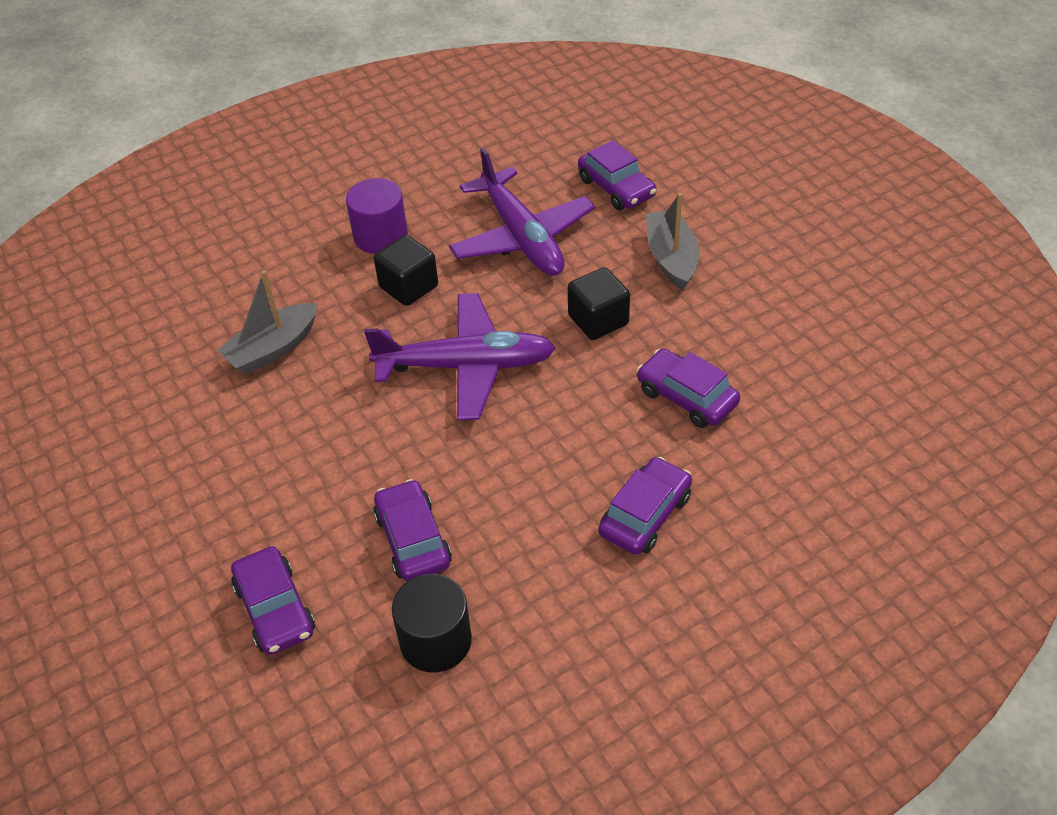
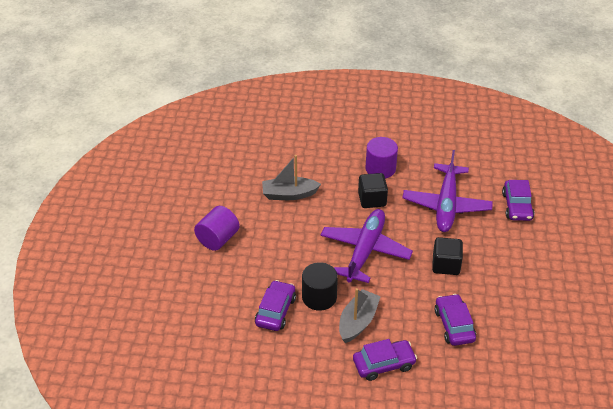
camera: 35 degrees right, 5 degrees down
purple car [231,546,315,655] -> none
purple plane [364,293,556,421] -> purple plane turned 105 degrees counterclockwise [321,209,413,283]
black cylinder [392,574,472,672] -> black cylinder moved to [302,262,338,311]
grey boat [646,193,699,290] -> grey boat moved to [339,288,381,343]
none -> purple cylinder [194,206,240,251]

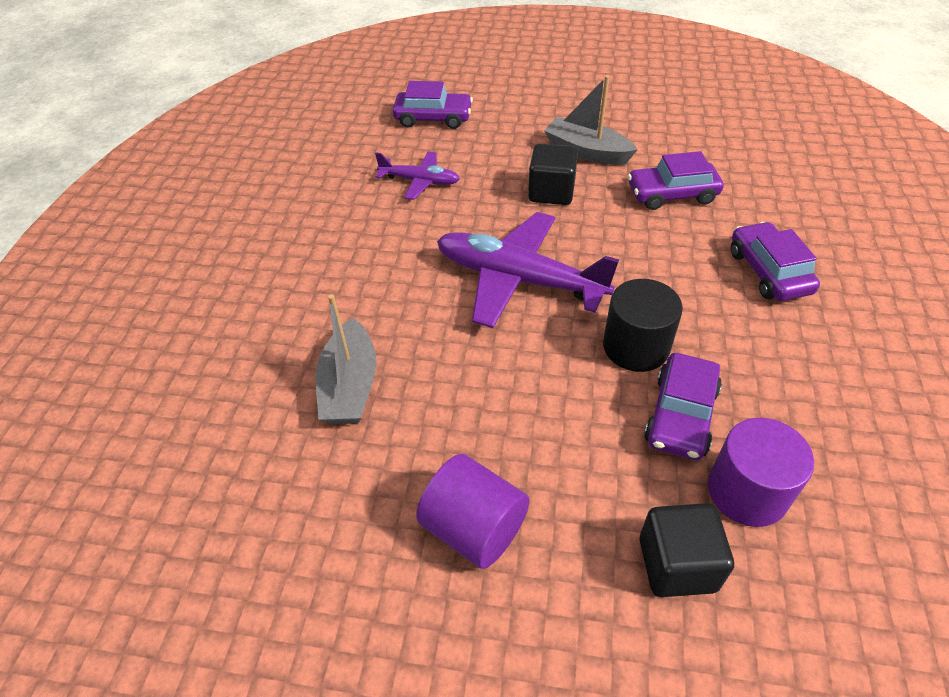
camera: 85 degrees left, 5 degrees up
purple car [255,280,296,331] -> purple car turned 90 degrees counterclockwise [644,353,722,460]
grey boat [339,288,381,343] -> grey boat moved to [544,75,638,165]
black cube [358,173,388,208] -> black cube moved to [639,503,734,597]
purple cylinder [365,137,398,178] -> purple cylinder moved to [708,418,814,527]
purple plane [403,150,493,232] -> purple plane [375,151,460,200], size x0.54

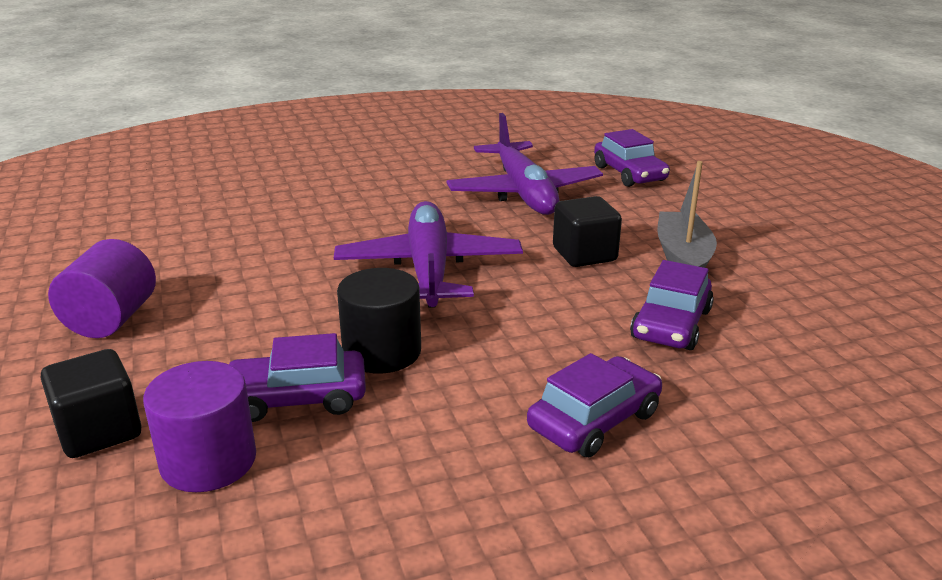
camera: 60 degrees right, 20 degrees down
grey boat [315,294,376,424] -> none
purple plane [375,151,460,200] -> purple plane [447,113,603,215], size x1.87
purple car [628,151,724,210] -> purple car turned 120 degrees counterclockwise [630,260,714,350]

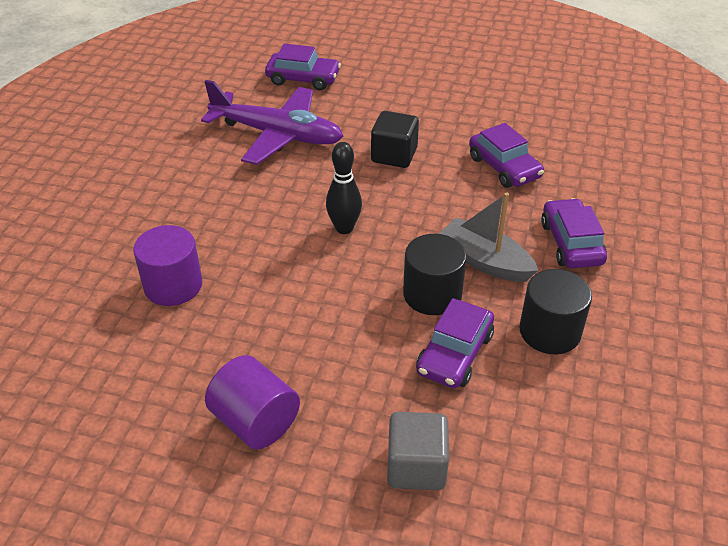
camera: 55 degrees left, 15 degrees up
black cube [40,349,142,458] -> grey cube [387,412,449,490]
purple cylinder [143,361,256,492] -> purple cylinder moved to [133,225,202,306]
purple plane [334,201,523,308] -> black bowling pin [326,142,362,234]
grey boat [657,161,717,268] -> grey boat moved to [439,192,538,282]
none -> black cylinder [519,269,592,354]

